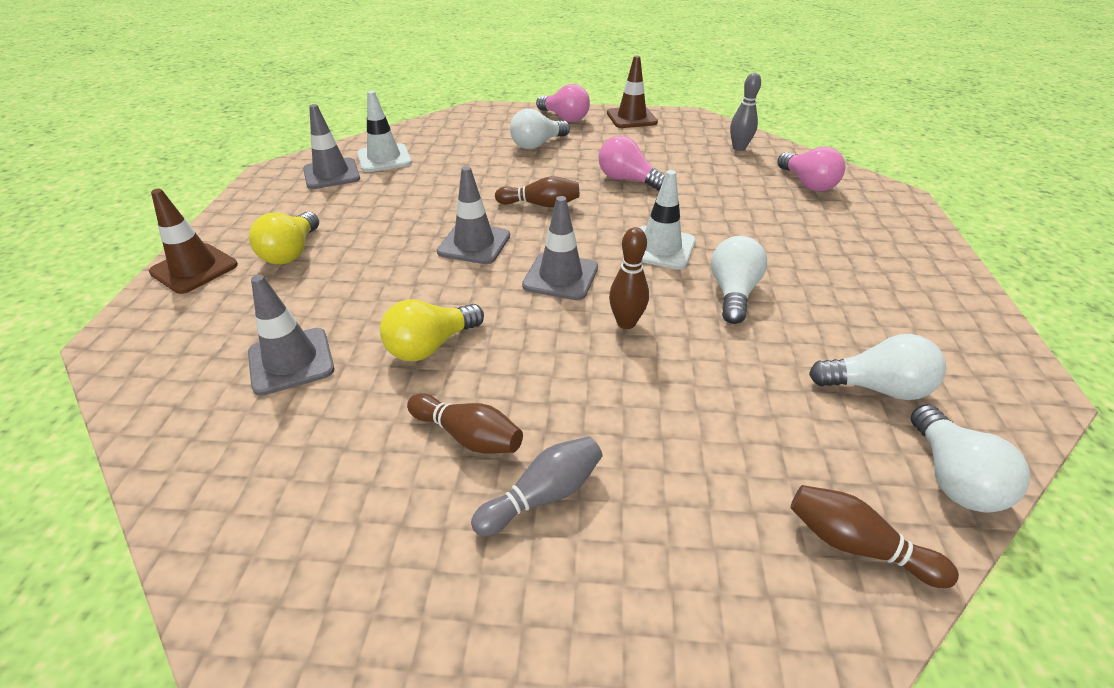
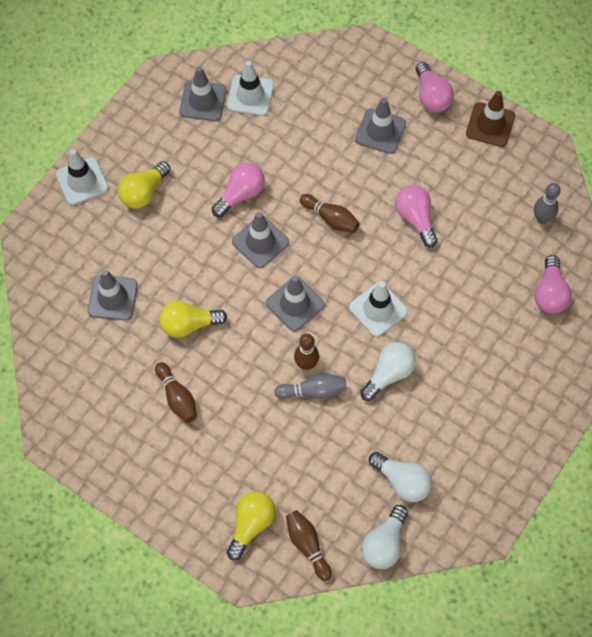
camera: 30 degrees right, 25 degrees up
brown traffic cone [149,189,238,294] -> white traffic cone [56,149,109,205]
grey bowling pin [471,436,603,536] -> grey bowling pin moved to [274,374,346,399]
white light bulb [510,109,570,149] -> grey traffic cone [355,98,406,154]
none -> pink light bulb [212,162,265,217]
none -> yellow light bulb [227,491,276,560]

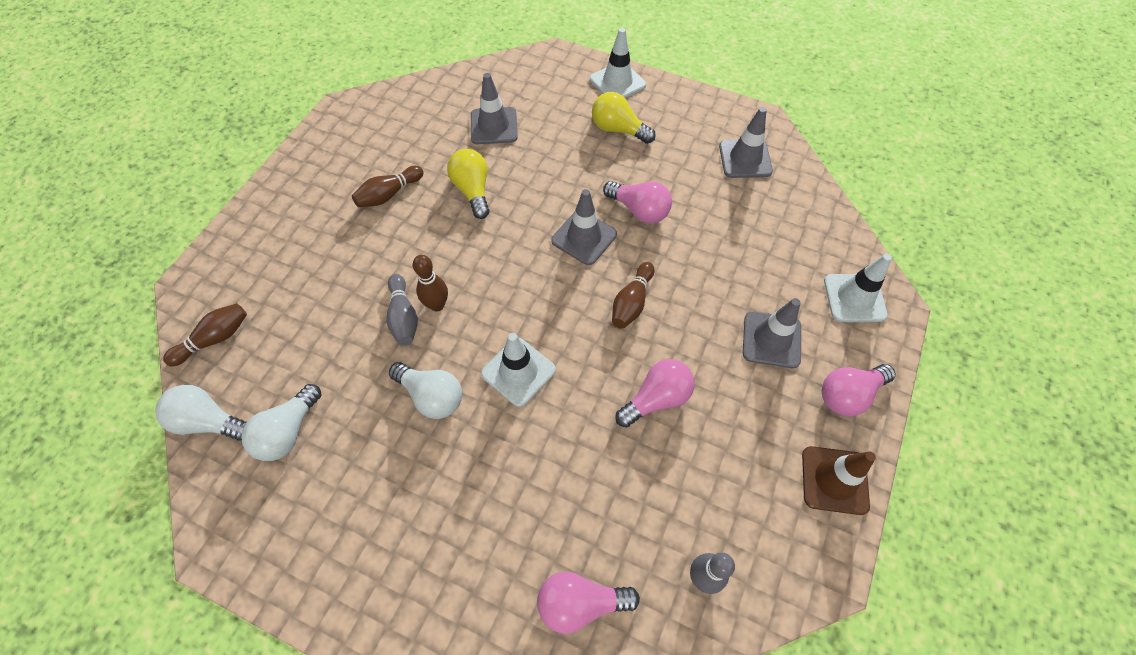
camera: 80 degrees right, 5 degrees down
white traffic cone [227,61,274,116] -> white traffic cone moved to [824,254,892,322]
yellow light bulb [227,491,276,560] -> none
grey traffic cone [266,276,324,331] -> none

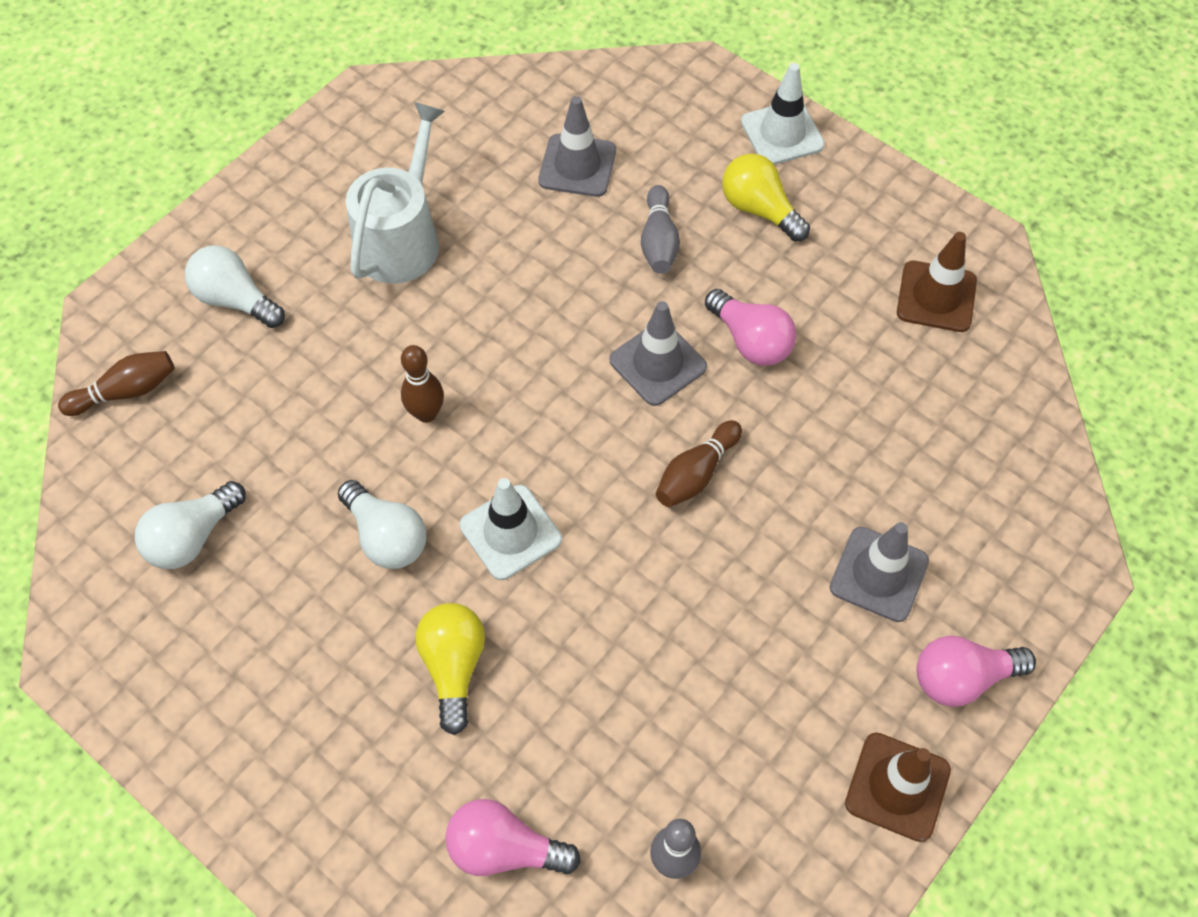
camera: 15 degrees right, 0 degrees up
white light bulb [155,385,246,441] -> white light bulb moved to [185,246,285,328]
brown bowling pin [352,166,423,207] -> white watering can [346,102,445,284]
grey bowling pin [386,274,418,346] -> grey bowling pin moved to [641,185,680,274]
yellow light bulb [447,149,490,219] -> yellow light bulb moved to [416,603,485,735]
pink light bulb [615,359,695,428] -> none
grey traffic cone [719,107,773,178] -> brown traffic cone [897,232,977,332]
white traffic cone [824,254,892,322] -> none

